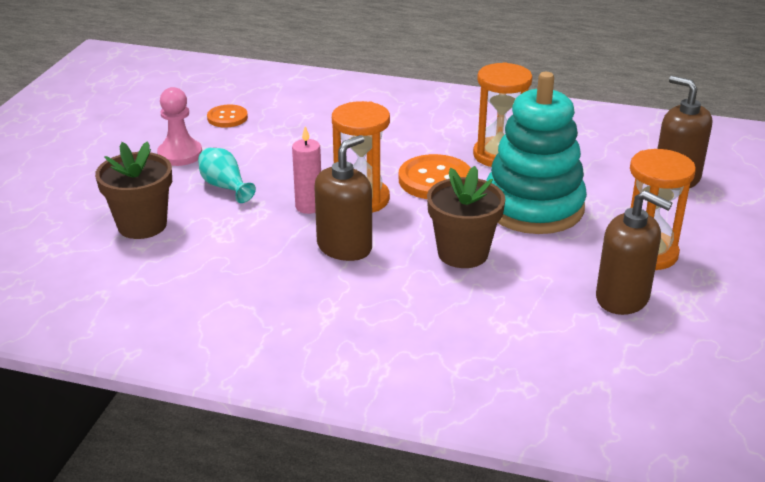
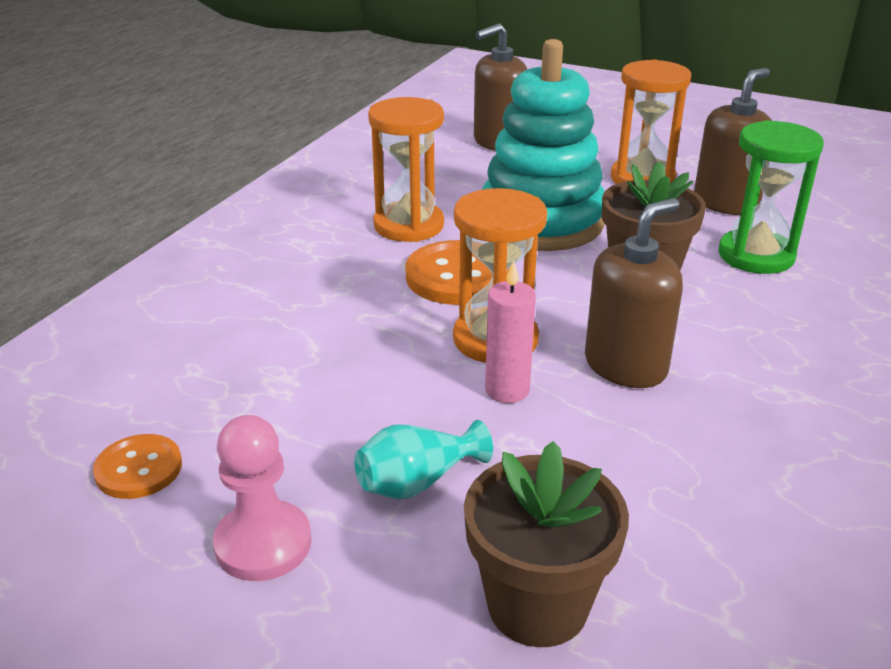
camera: 80 degrees left, 0 degrees up
brown soap dispenser [314,135,372,261] -> brown soap dispenser turned 90 degrees clockwise [585,198,683,388]
none -> green hourglass [719,120,824,274]

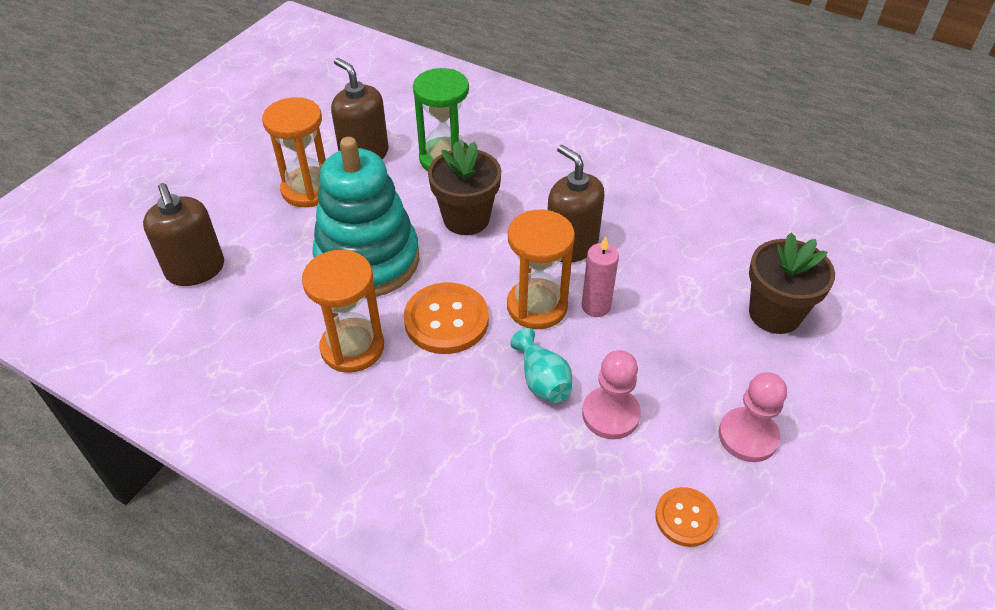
camera: 85 degrees left, 15 degrees up
turquoise vase [354,420,493,499] -> turquoise vase moved to [510,328,572,403]
none -> pink pawn [582,350,641,439]

